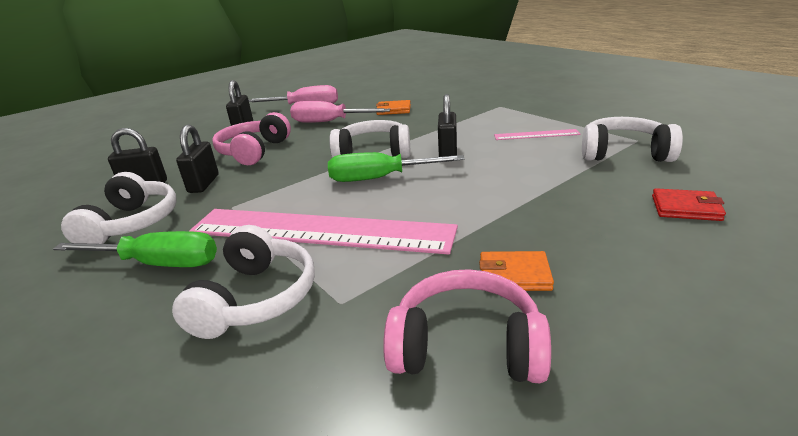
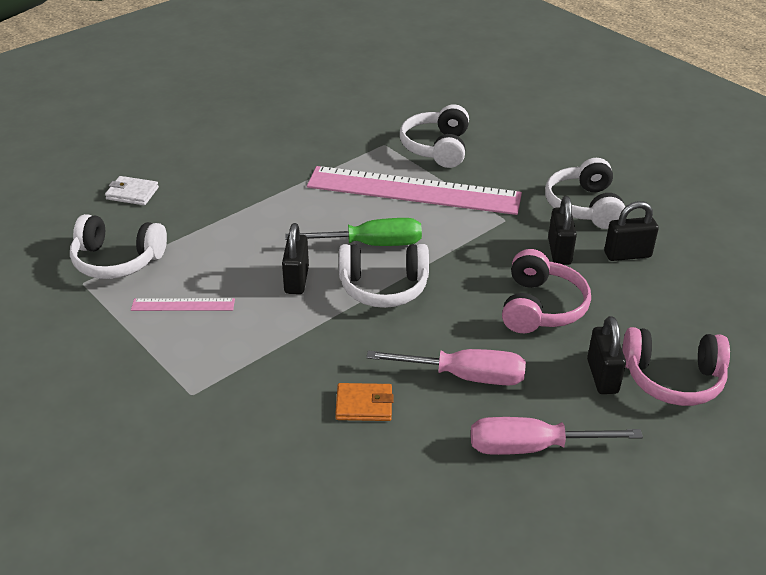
camera: 175 degrees right, 10 degrees up
green screwdriver [53,231,217,267] -> none
pink headphones [383,269,551,383] -> pink headphones moved to [622,327,730,406]
orange wallet [479,251,554,291] -> none
red wallet [652,188,726,221] -> white wallet [105,176,159,205]

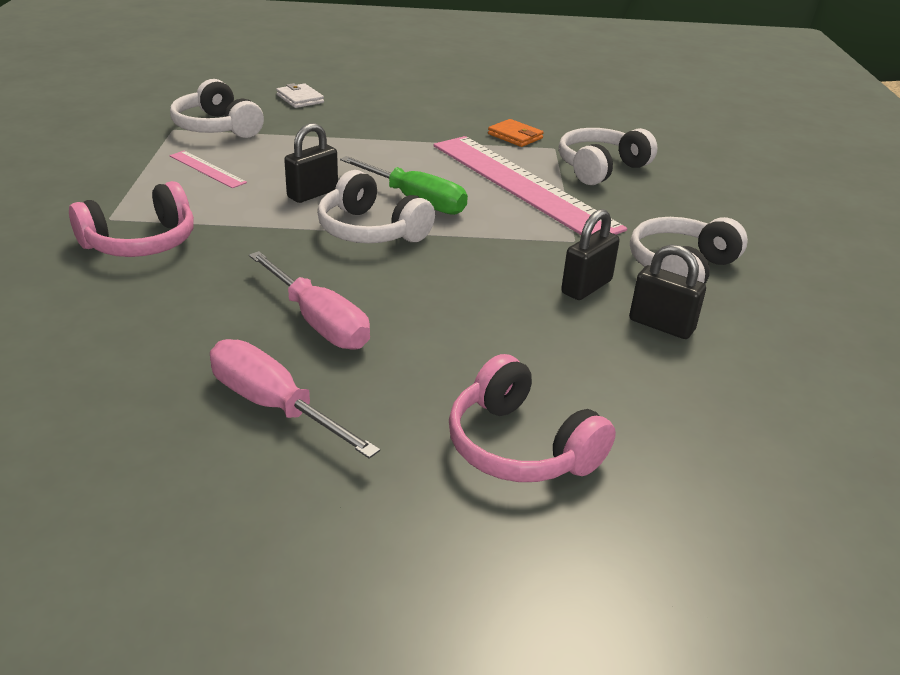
camera: 40 degrees right, 5 degrees down
orange wallet [335,383,394,421] -> orange wallet moved to [488,119,544,147]
pink headphones [502,249,591,333] -> pink headphones moved to [69,181,194,257]
black padlock [587,316,626,394] -> none

